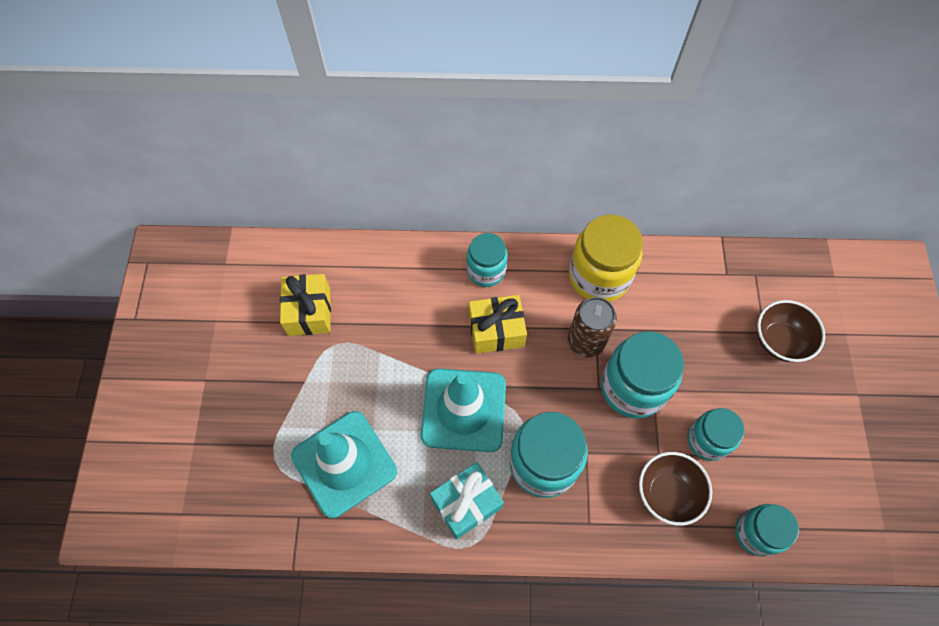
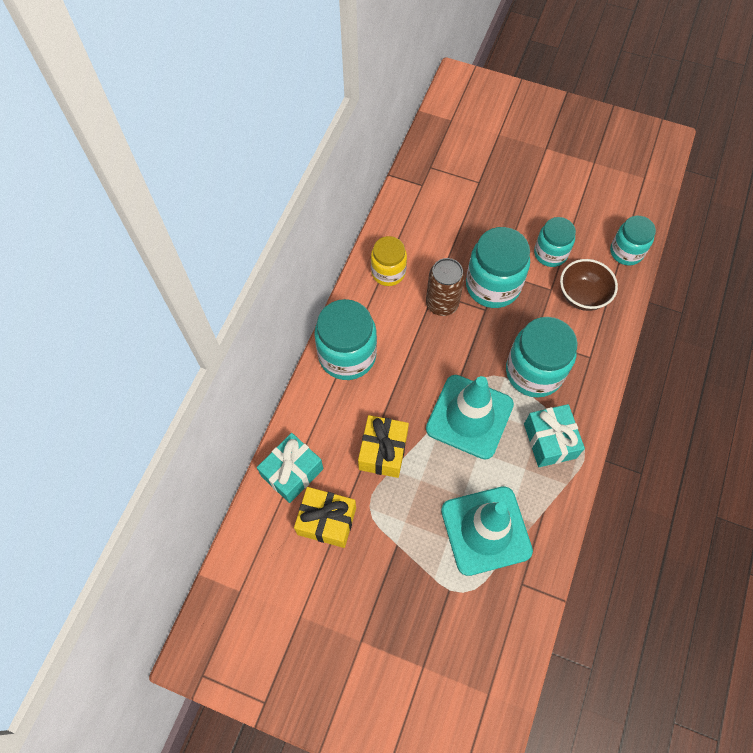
camera: 70 degrees left, 0 degrees up
turquoise jar [467,233,508,287] -> turquoise jar [314,299,377,380], size x1.59
yellow gift [469,295,527,354] -> yellow gift moved to [358,415,409,478]
yellow jar [569,214,643,302] -> yellow jar [371,236,407,286], size x0.63
brown bowl [757,300,825,362] -> none
none -> turquoise gift [257,433,323,503]

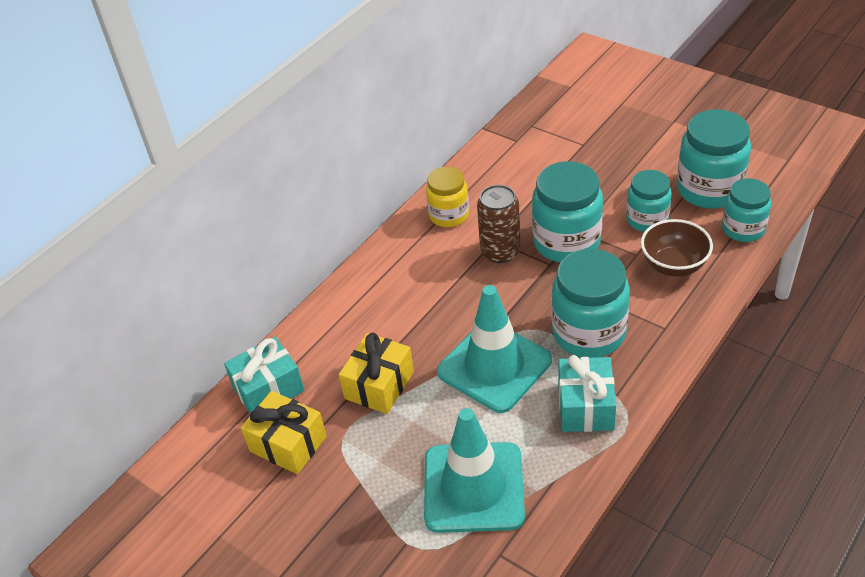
camera: 20 degrees right, 20 degrees down
turquoise jar [314,299,377,380] -> turquoise jar moved to [677,109,751,209]

